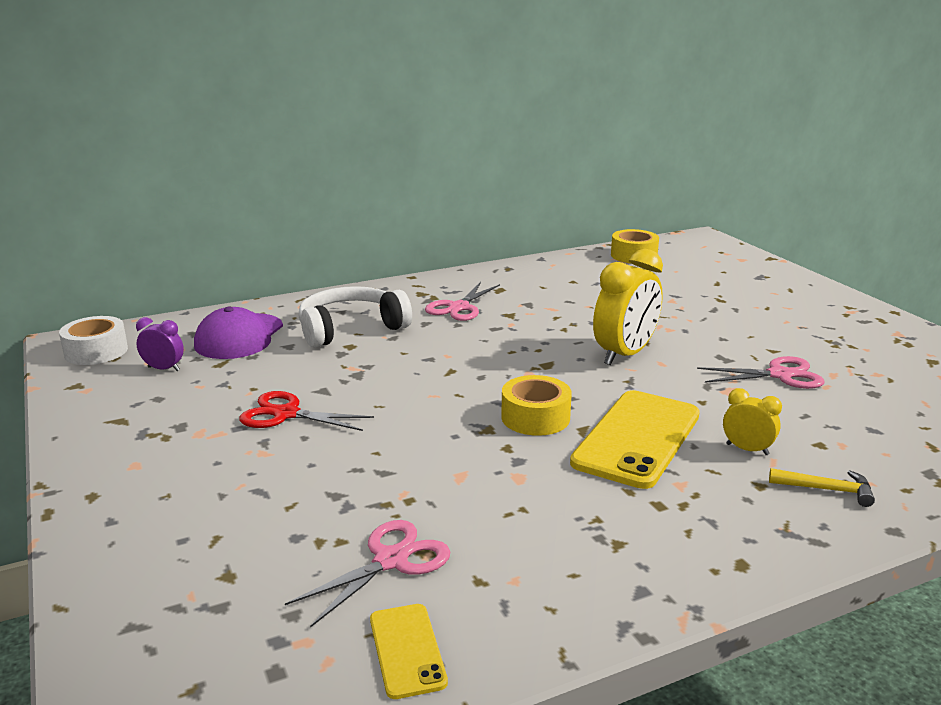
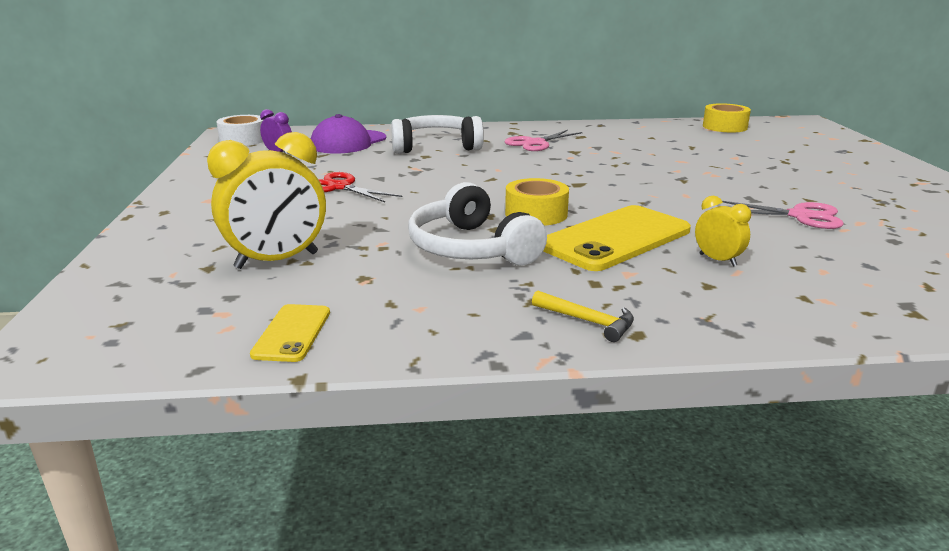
camera: 20 degrees right, 0 degrees up
pink scissors [285,520,451,628] -> none
yellow clock [593,249,663,365] -> yellow clock moved to [207,132,326,269]
yellow hammer [769,468,875,507] -> yellow hammer moved to [532,290,634,342]
none -> white headphones [408,182,547,265]

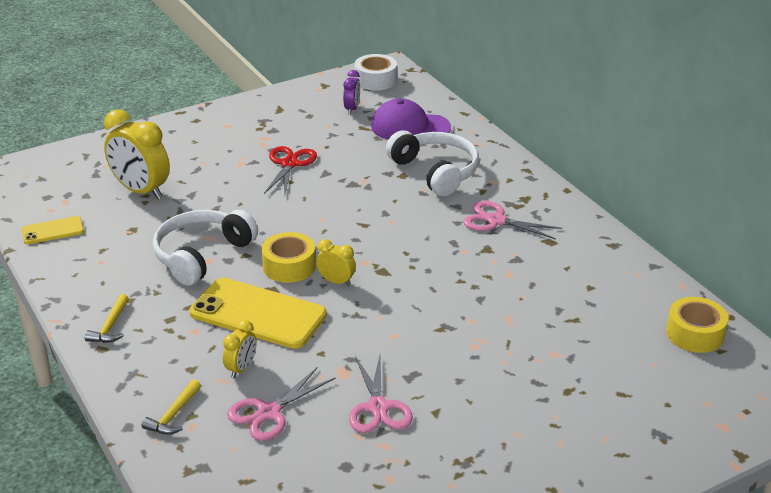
camera: 65 degrees right, 10 degrees up
none -> yellow hammer [142,379,201,435]
none -> pink scissors [227,367,335,441]
none -> yellow clock [316,239,356,286]

